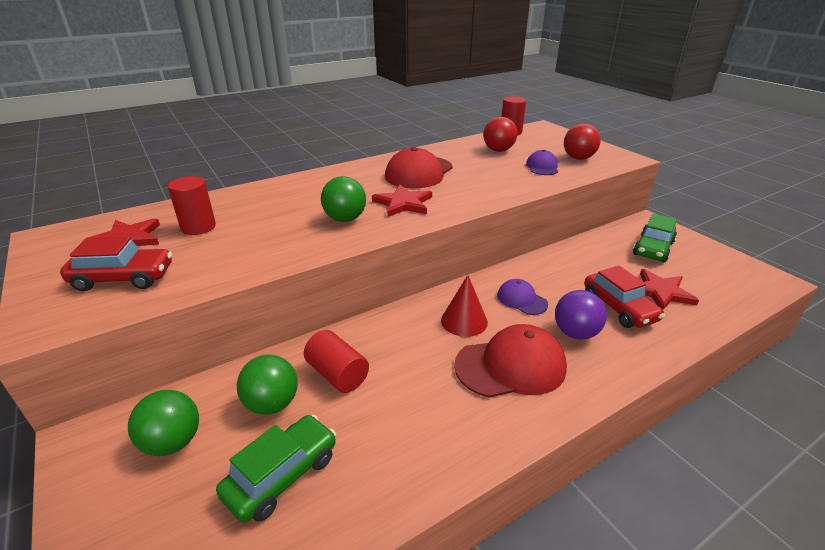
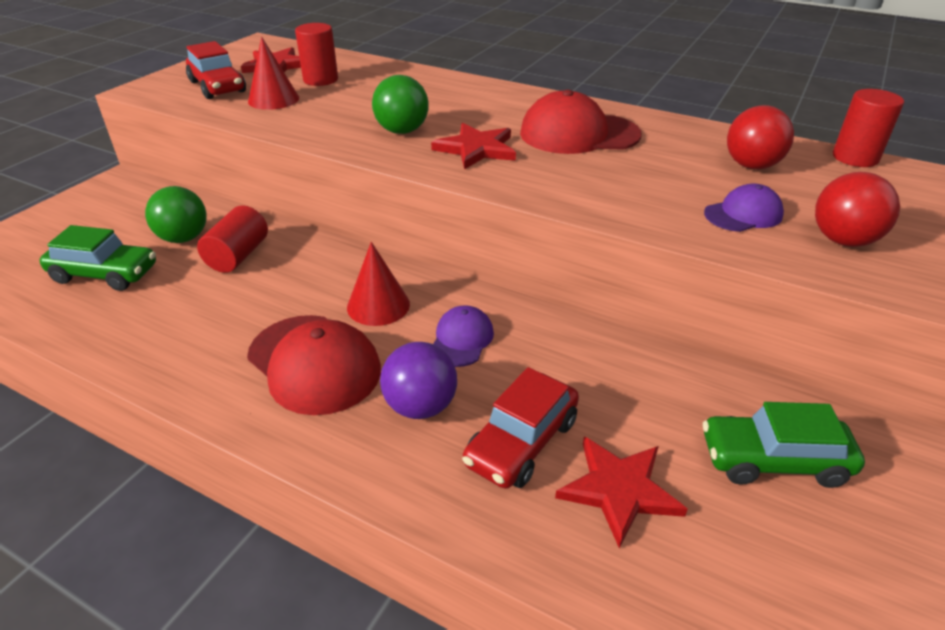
camera: 60 degrees right, 5 degrees up
green ball [128,390,199,456] -> none
none -> red cone [248,37,299,110]

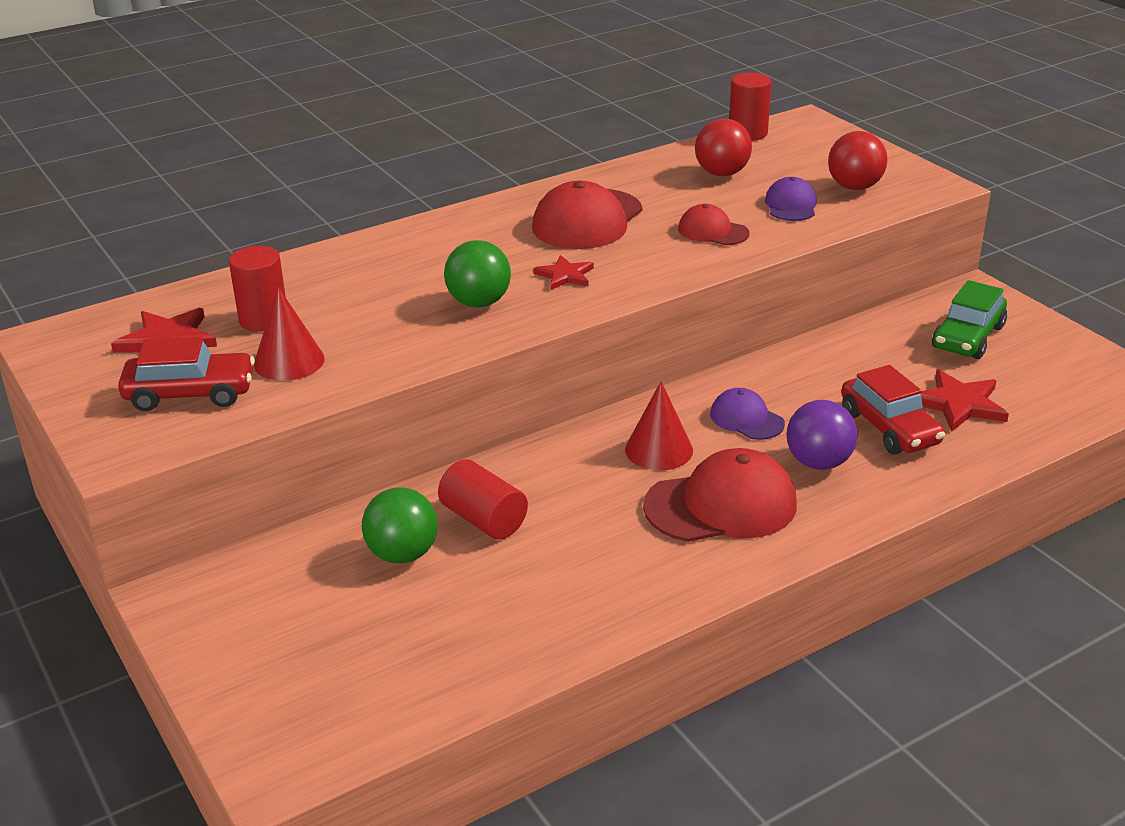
camera: 60 degrees left, 5 degrees down
green car [39,225,156,291] -> none
red star [431,123,516,170] -> red star [533,255,594,290], size x0.64
none -> red cap [678,204,749,245]

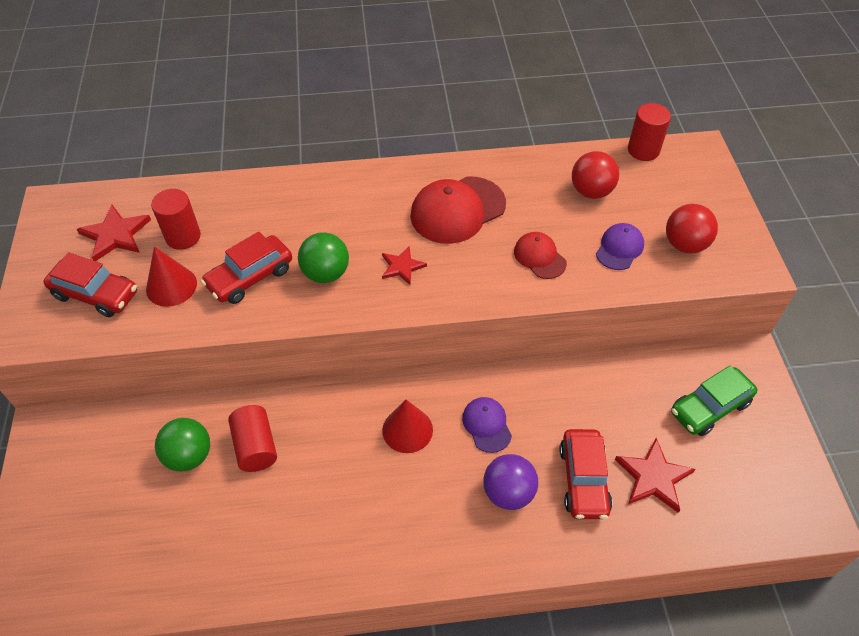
camera: 25 degrees right, 20 degrees up
red cap [643,448,797,542] -> none
none -> red car [201,232,292,304]

